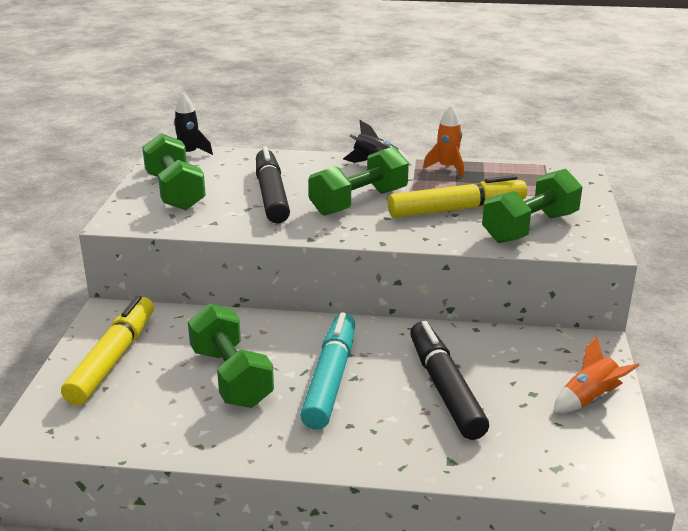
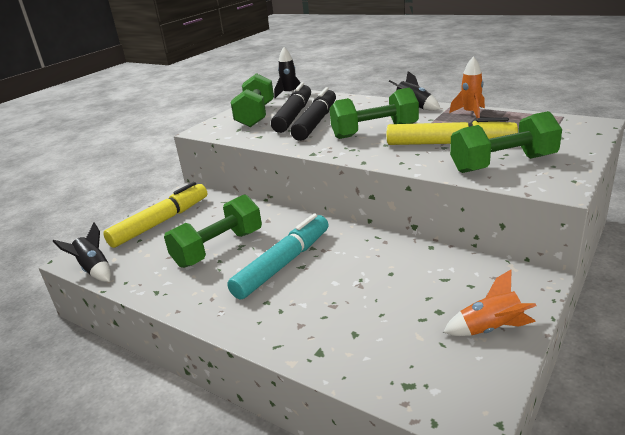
camera: 30 degrees right, 0 degrees up
green dumbbell [188,304,274,408] -> green dumbbell turned 45 degrees clockwise [164,194,262,268]
black marker [410,321,489,440] -> black marker moved to [271,82,311,133]
none -> black rocket [53,223,111,282]

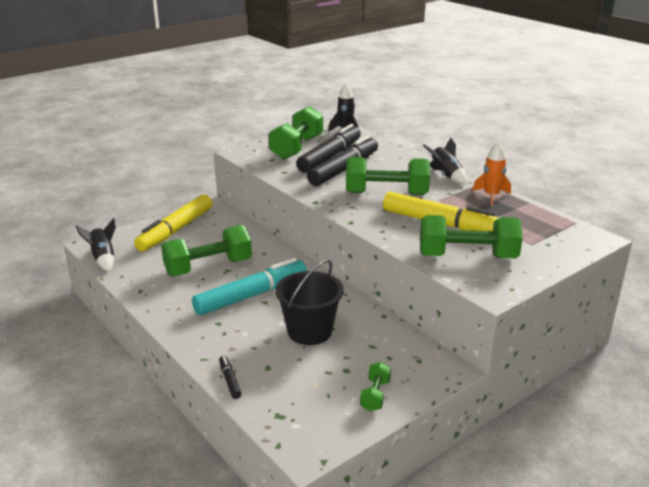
camera: 15 degrees right, 0 degrees up
yellow marker [103,182,207,248] -> yellow marker turned 150 degrees clockwise [134,195,212,252]
orange rocket [443,270,536,336] -> green dumbbell [360,362,391,411]
none -> black marker [219,356,241,399]
none -> black bucket [275,259,344,345]

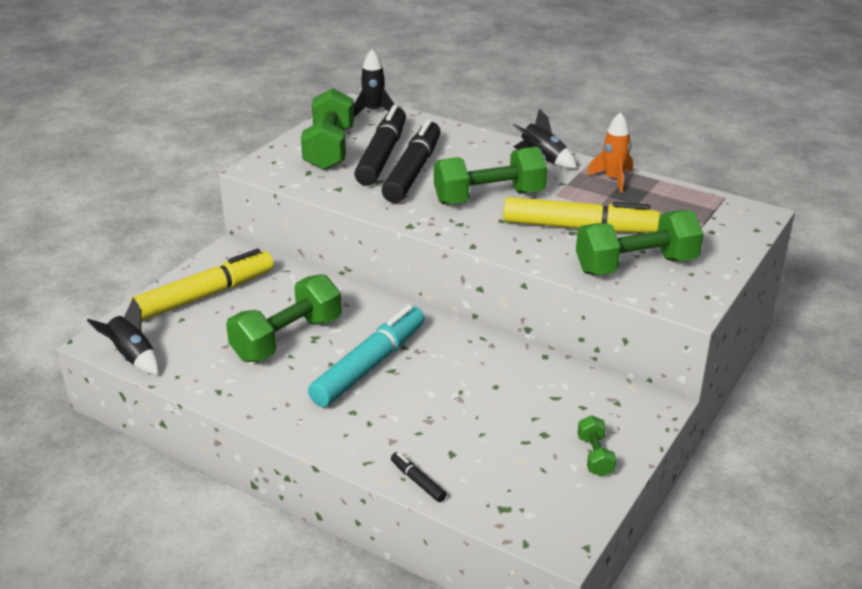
camera: 20 degrees left, 5 degrees up
yellow marker [134,195,212,252] -> yellow marker turned 135 degrees counterclockwise [130,249,274,321]
black bucket [275,259,344,345] -> none

